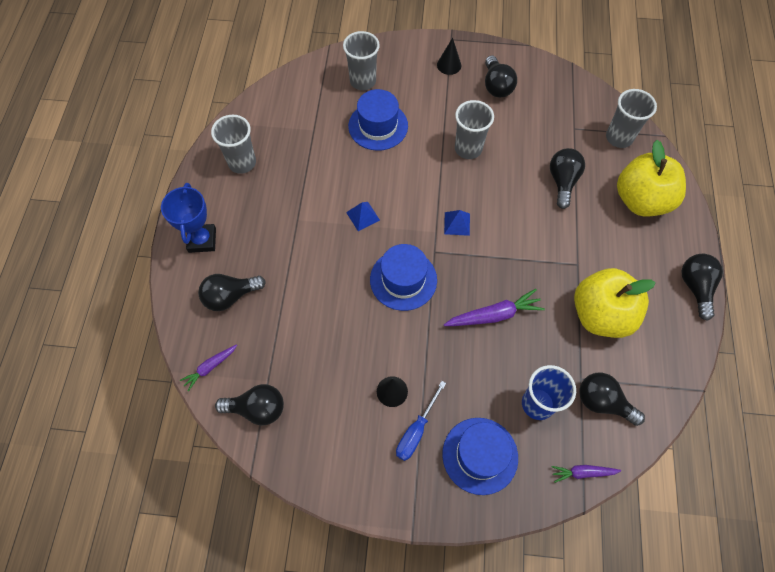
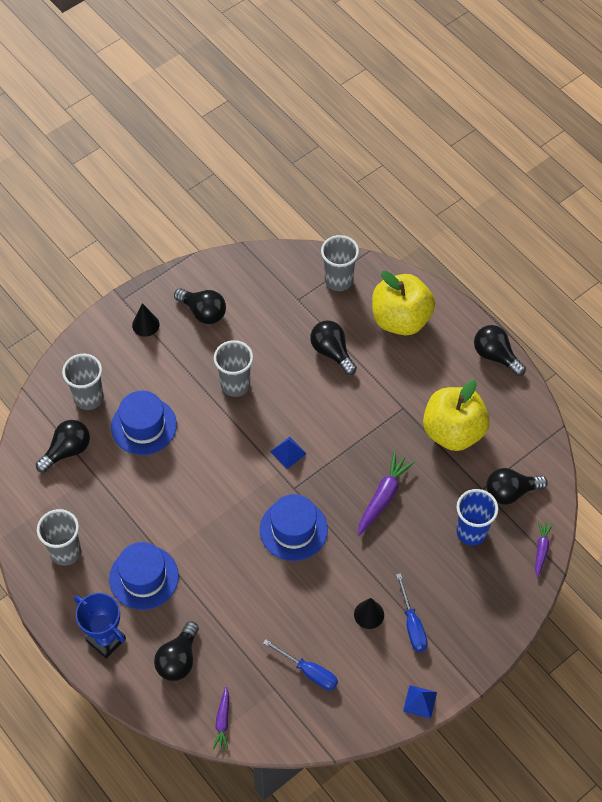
camera: 45 degrees left, 5 degrees down
black light bulb [215,384,284,425] -> black light bulb moved to [36,420,90,473]
blue pyramid [346,202,380,231] -> blue pyramid moved to [403,685,437,719]
blue hat [442,418,518,495] -> blue hat moved to [109,542,179,610]
purple carrot [551,465,621,483] -> purple carrot turned 150 degrees clockwise [535,521,553,578]
none -> blue screwdriver [263,639,338,690]

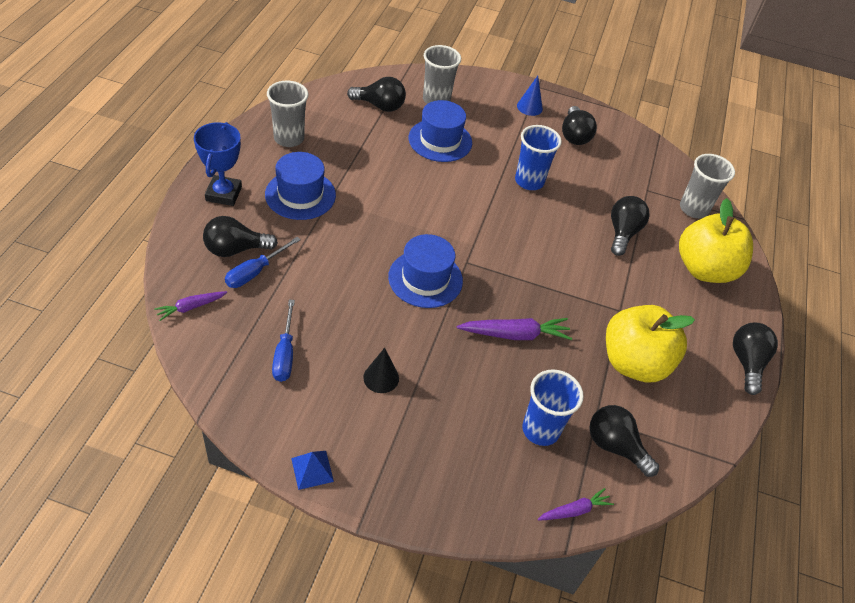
camera: 50 degrees right, 10 degrees down
black cone [132,303,160,337] -> blue cone [517,76,543,116]
grey cup [214,340,253,397] -> blue cup [515,125,562,190]
blue pyramid [270,437,307,469] -> none
blue screwdriver [396,573,428,652] -> blue screwdriver moved to [225,237,301,288]

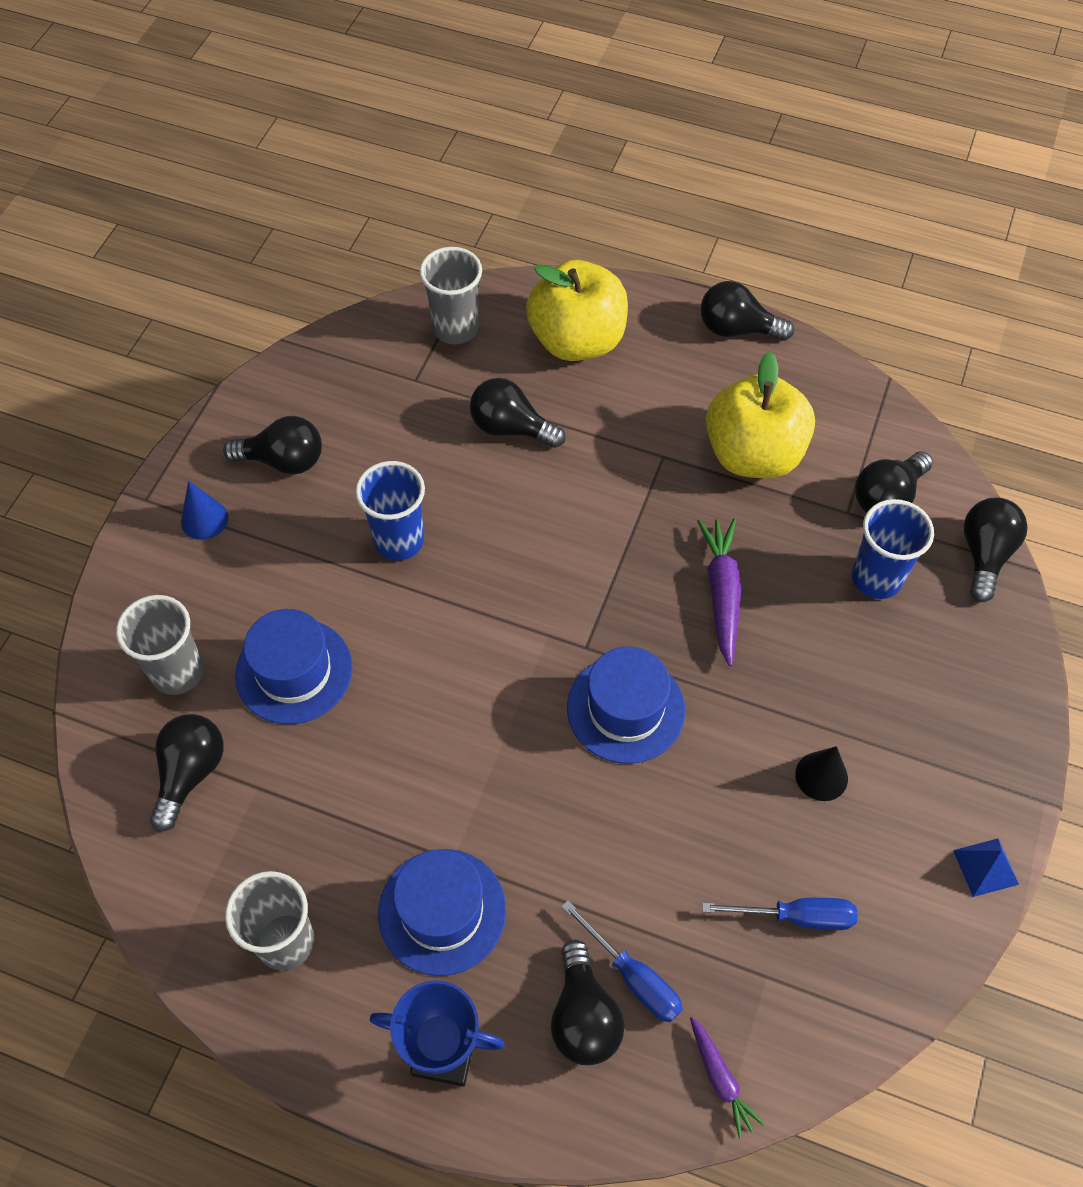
camera: 80 degrees left, 10 degrees up
purple carrot [538,488,614,521] -> black light bulb [964,498,1028,602]

